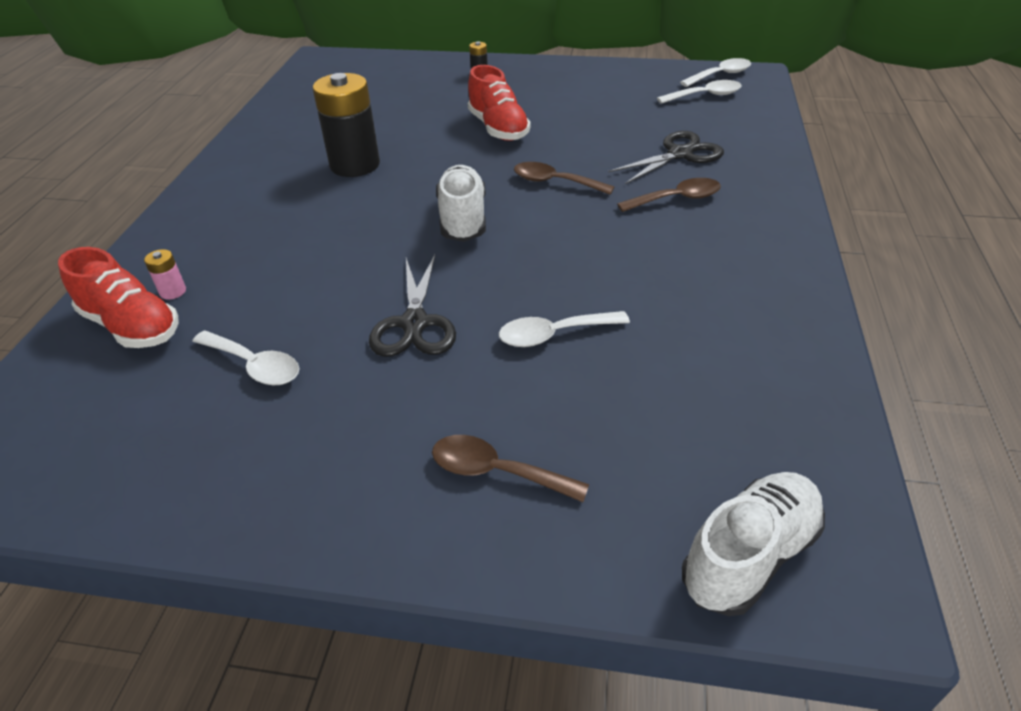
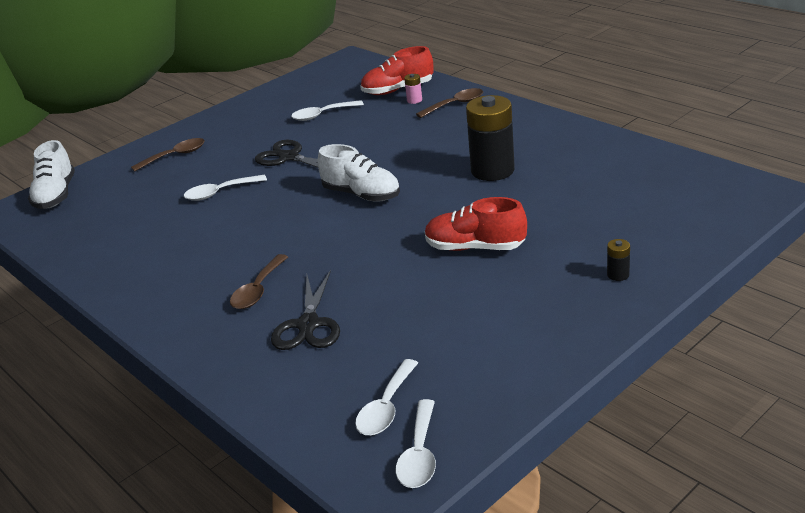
camera: 130 degrees right, 10 degrees down
white spoon [499,311,630,347] -> white spoon turned 135 degrees counterclockwise [184,175,267,201]
brown spoon [514,162,614,195] -> brown spoon moved to [416,88,483,118]

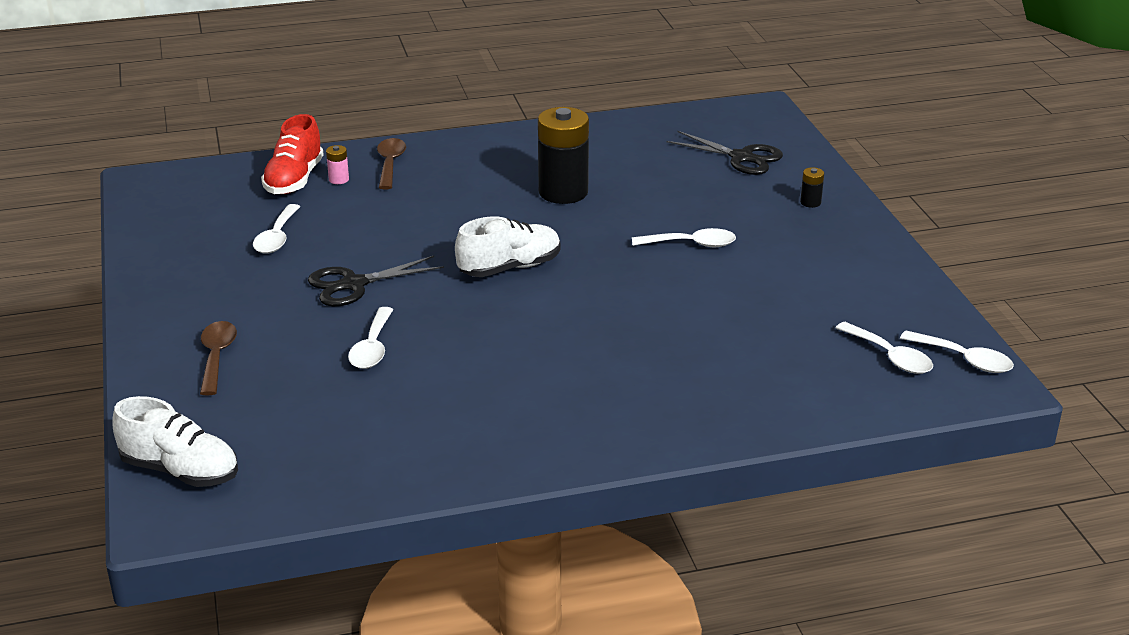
camera: 65 degrees left, 0 degrees up
brown spoon [230,254,288,309] -> none
black scissors [271,270,340,350] -> black scissors moved to [666,131,783,175]
red shoe [425,197,527,251] -> white spoon [632,228,736,247]

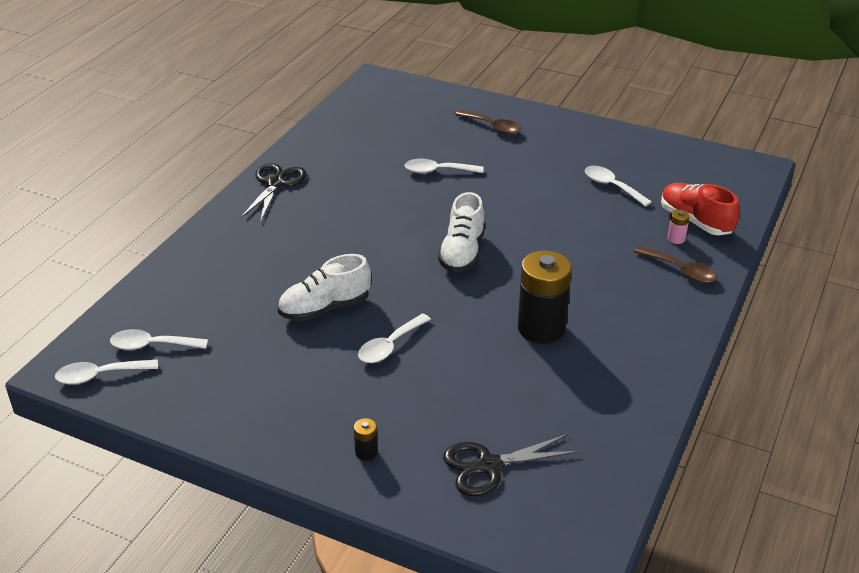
camera: 130 degrees right, 5 degrees up
white shoe [112,396,238,487] -> white shoe moved to [278,254,371,321]
black scissors [308,256,444,307] -> black scissors moved to [241,163,307,222]
white spoon [348,307,394,369] -> white spoon turned 45 degrees counterclockwise [405,158,483,174]

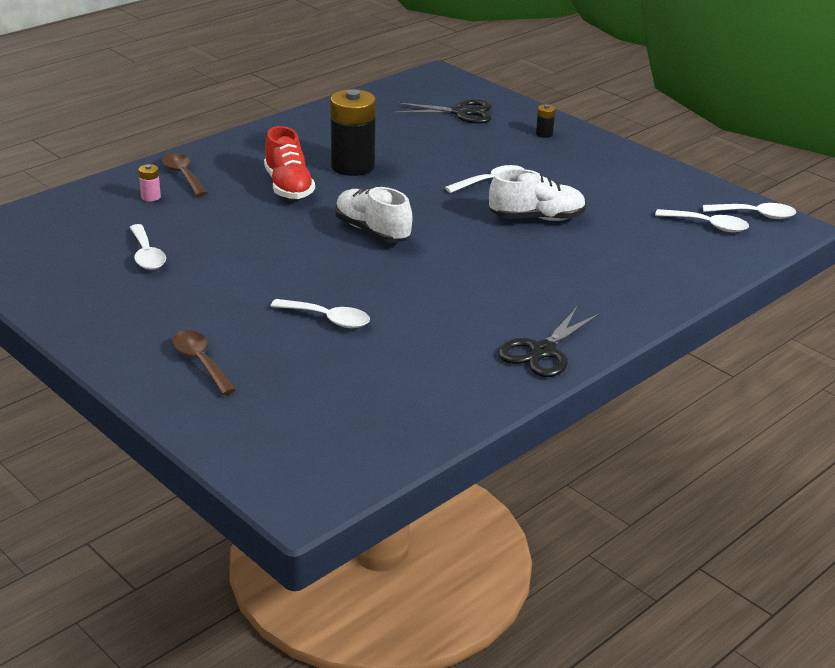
camera: 160 degrees left, 5 degrees down
white shoe [438,192,485,272] -> white shoe turned 75 degrees counterclockwise [335,187,412,243]
red shoe [661,183,739,235] -> red shoe moved to [264,126,315,199]

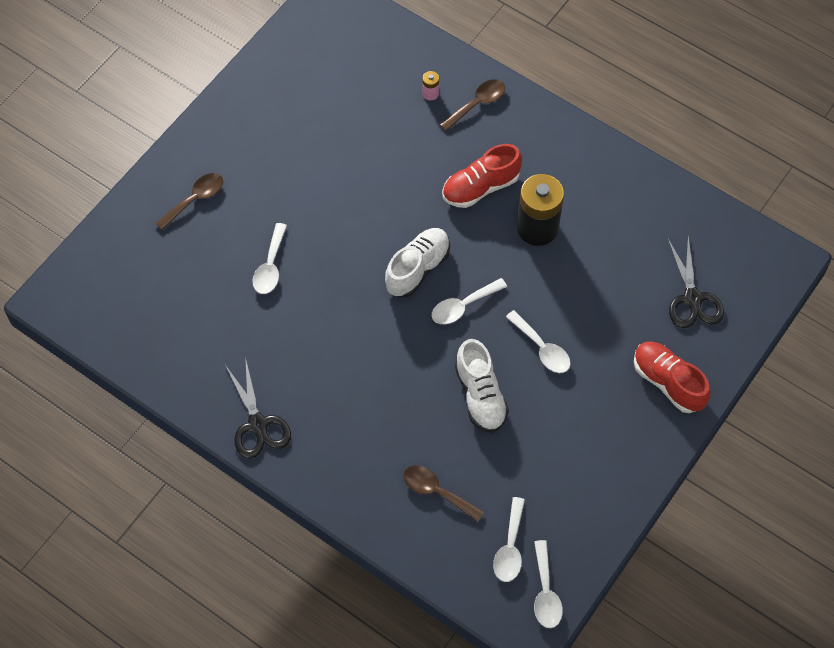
camera: 80 degrees right, 30 degrees up
white spoon [129,224,166,270] -> white spoon moved to [432,278,507,324]
black scissors [498,307,600,377] -> black scissors turned 135 degrees counterclockwise [225,357,291,459]
black battery [536,104,555,138] -> red shoe [634,342,711,413]
none -> brown spoon [403,465,484,522]

